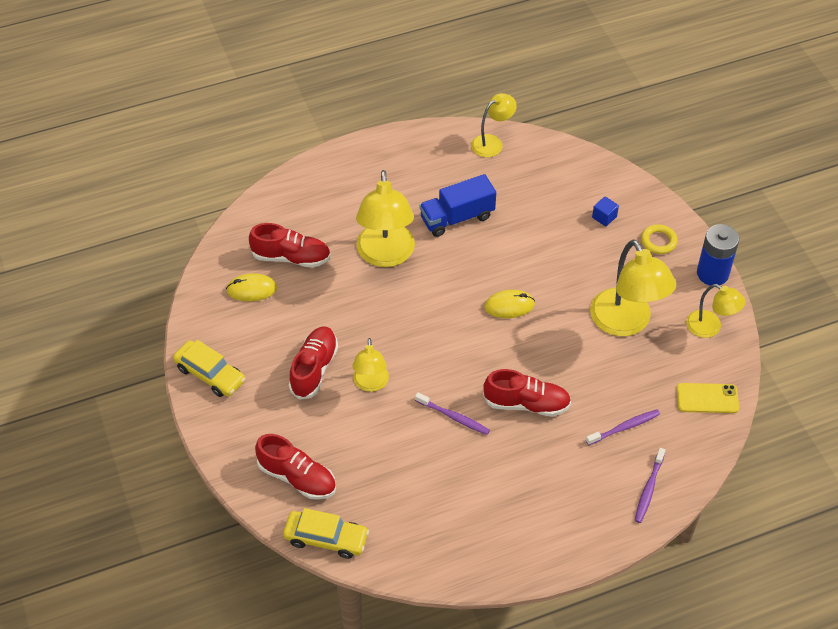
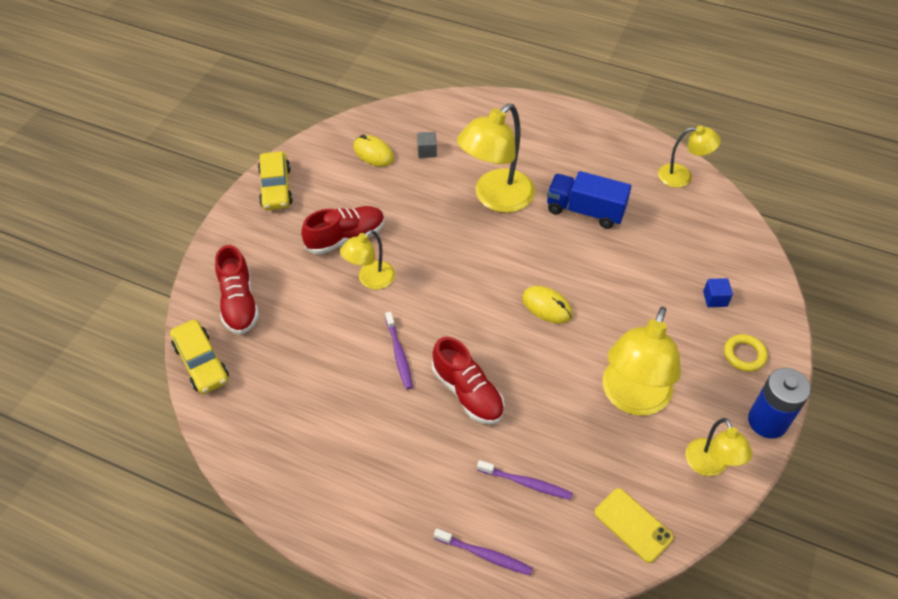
camera: 45 degrees right, 0 degrees up
red shoe [249,223,331,268] -> grey cube [417,132,437,158]
purple toothbrush [634,448,665,523] -> purple toothbrush turned 135 degrees counterclockwise [434,528,533,575]

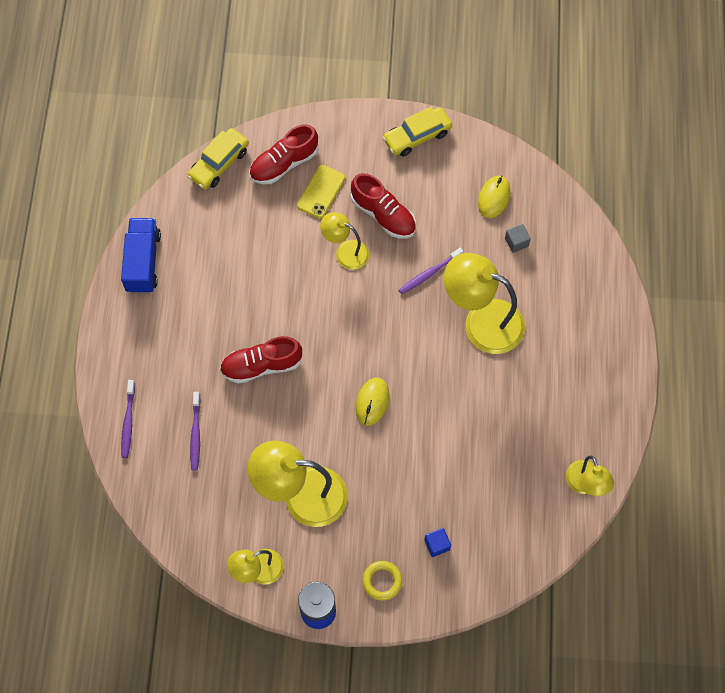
camera: 70 degrees right, 15 degrees up
purple toothbrush [385,312,413,390] -> purple toothbrush moved to [399,248,463,294]
red shoe [432,337,505,424] -> red shoe turned 45 degrees clockwise [220,336,303,384]
blue truck [547,171,632,229] -> blue truck moved to [121,218,161,293]
yellow phone [594,488,674,563] -> yellow phone moved to [297,165,345,219]

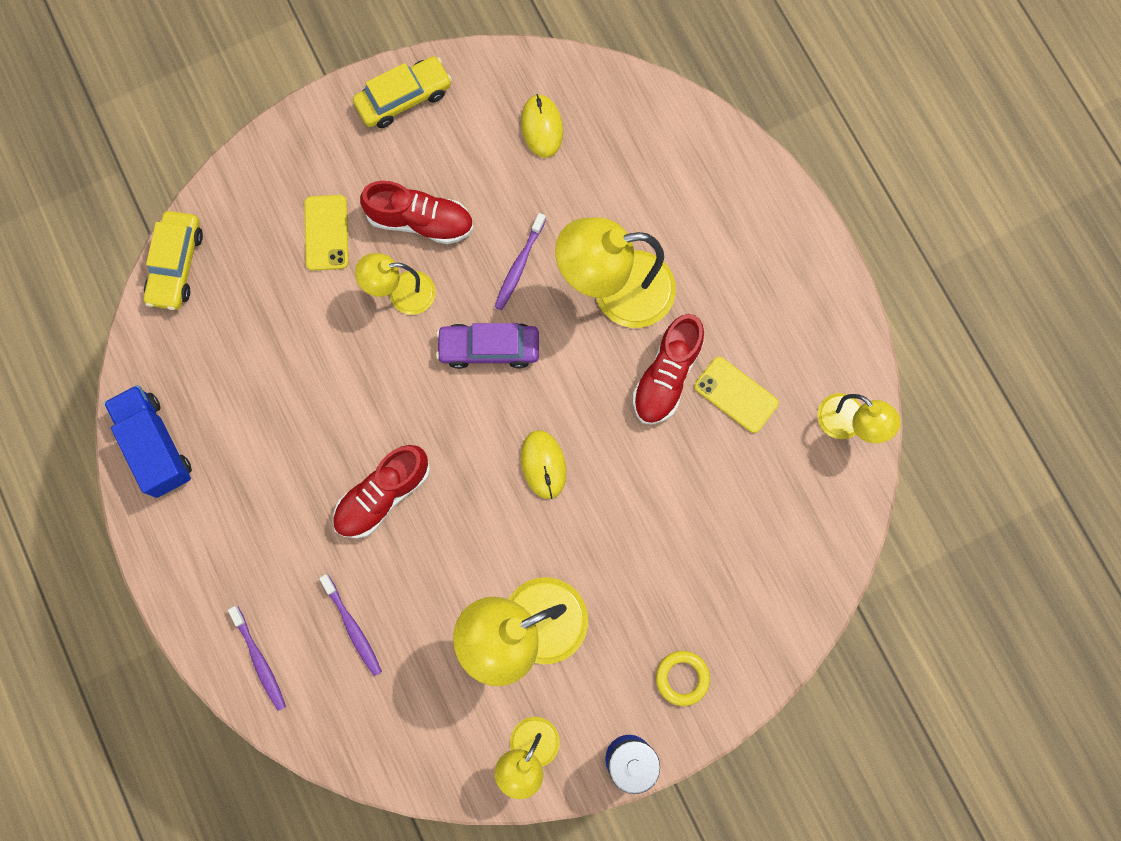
camera: 30 degrees left, 10 degrees up
red shoe [249,124,319,184] -> red shoe moved to [633,314,704,424]
yellow car [382,107,452,156] -> yellow car turned 150 degrees counterclockwise [353,56,452,128]
blue cube [424,528,451,557] -> none
grey cube [505,224,531,253] -> none
none -> purple car [436,323,539,369]
none -> yellow phone [694,357,779,433]

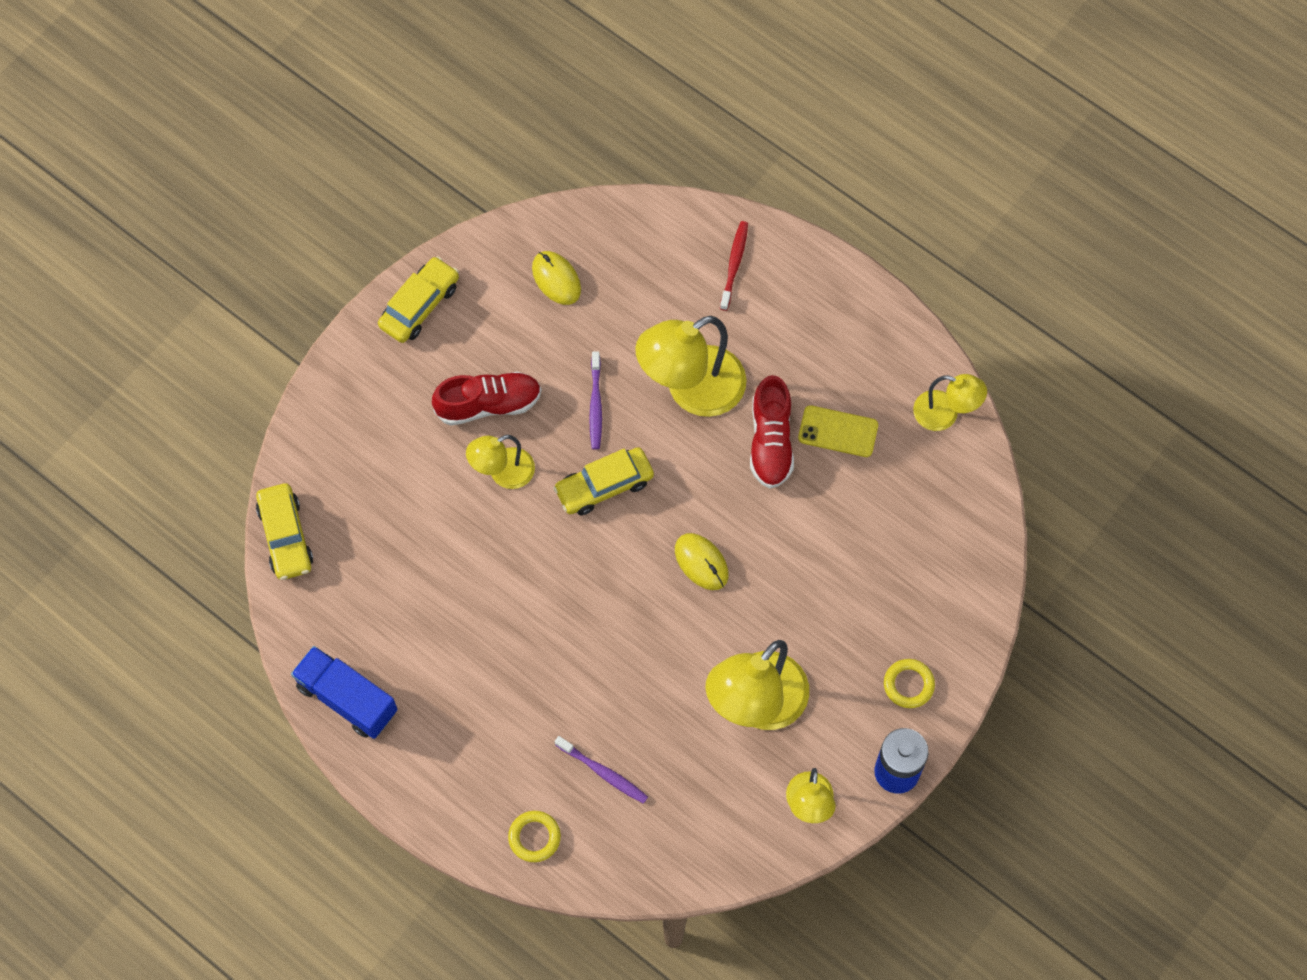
camera: 25 degrees left, 10 degrees down
purple toothbrush [228,606,286,711] -> yellow ring [508,811,561,862]
yellow phone [305,195,349,271] -> none
red shoe [332,445,430,538] -> none
purple car [436,323,539,369] -> yellow car [553,447,654,515]
none -> red toothbrush [720,221,748,311]

